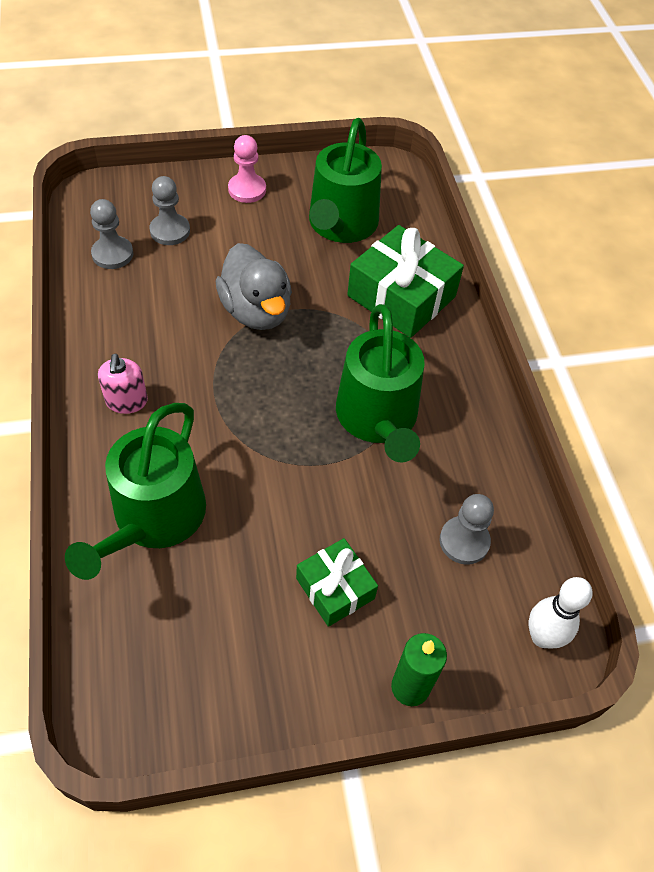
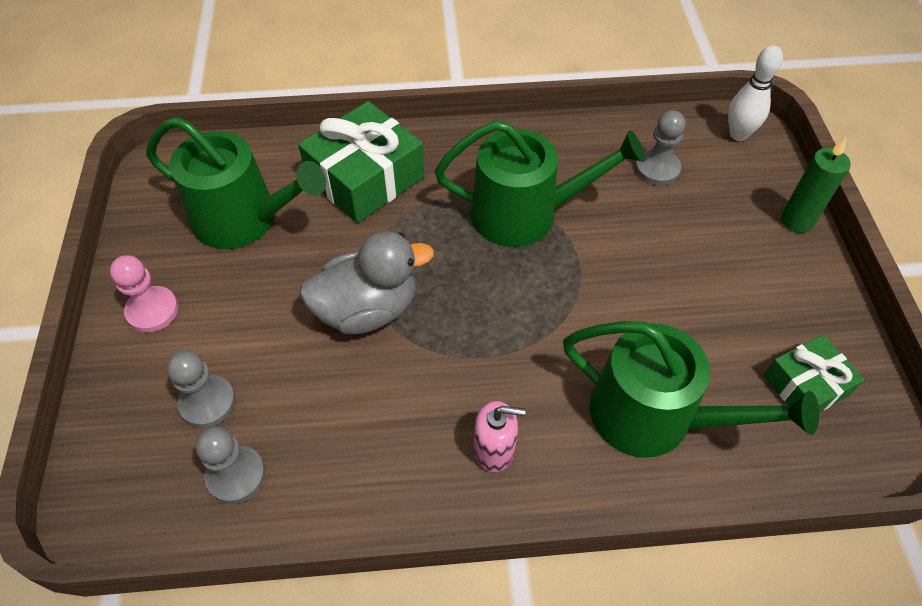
camera: 80 degrees left, 0 degrees up
green gift [296,538,378,627] -> green gift moved to [764,335,864,412]

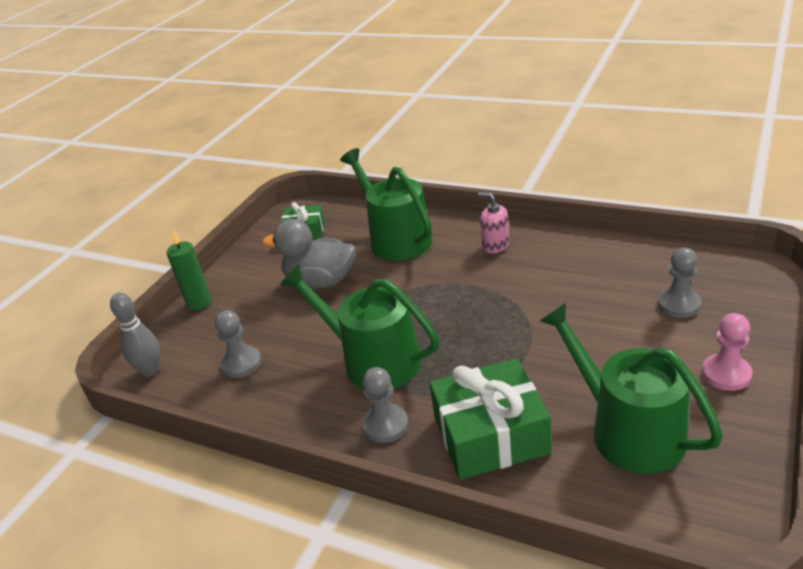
camera: 145 degrees left, 20 degrees down
grey pawn [195,426,265,504] -> grey pawn moved to [362,367,408,443]
grey duck [299,231,434,334] -> grey duck moved to [262,219,356,288]
white bowling pin [728,45,783,141] -> grey bowling pin [110,293,160,377]

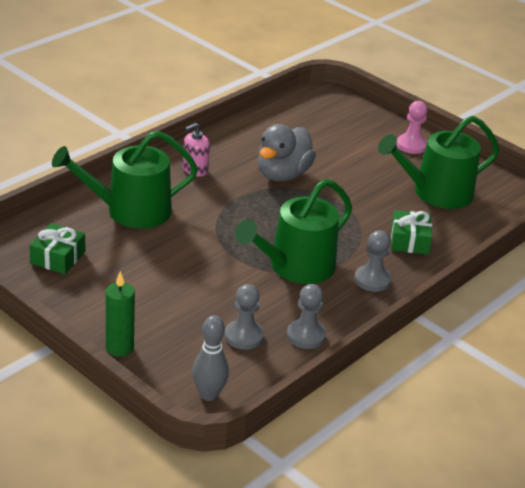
camera: 80 degrees left, 0 degrees up
grey duck [262,219,356,288] -> grey duck moved to [257,124,316,181]
green gift [430,358,551,480] -> green gift [391,210,432,255], size x0.59
grey pawn [657,247,701,318] -> grey pawn moved to [287,284,326,349]

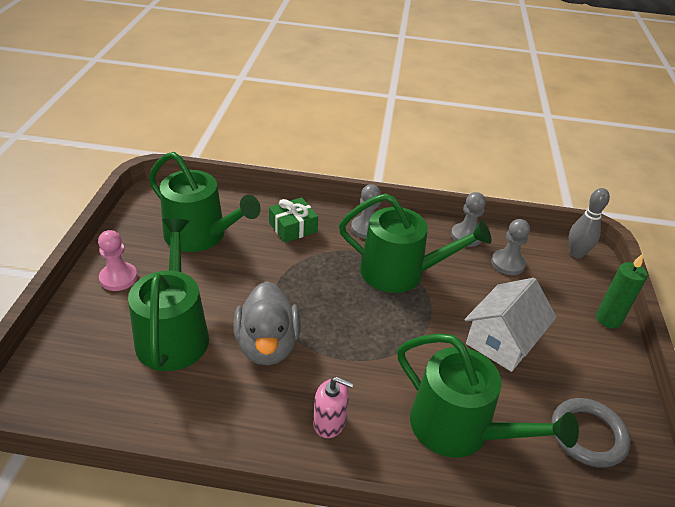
camera: 125 degrees left, 5 degrees up
green gift [29,223,85,274] -> grey ring [552,398,631,468]
grey duck [257,124,316,181] -> grey duck turned 90 degrees clockwise [233,281,301,365]
none -> green watering can [128,218,209,371]
none -> white house [464,278,557,372]

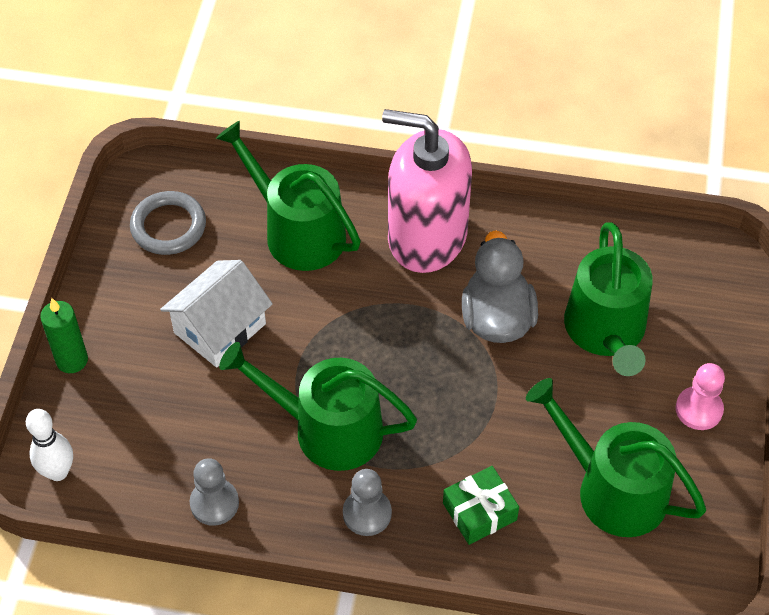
camera: 175 degrees left, 15 degrees up
pink soap dispenser [313,377,354,438] -> pink soap dispenser [382,109,472,273], size x2.45
grey pawn [491,219,530,275] -> none
grey bowling pin [569,188,610,258] -> white bowling pin [26,409,73,481]

